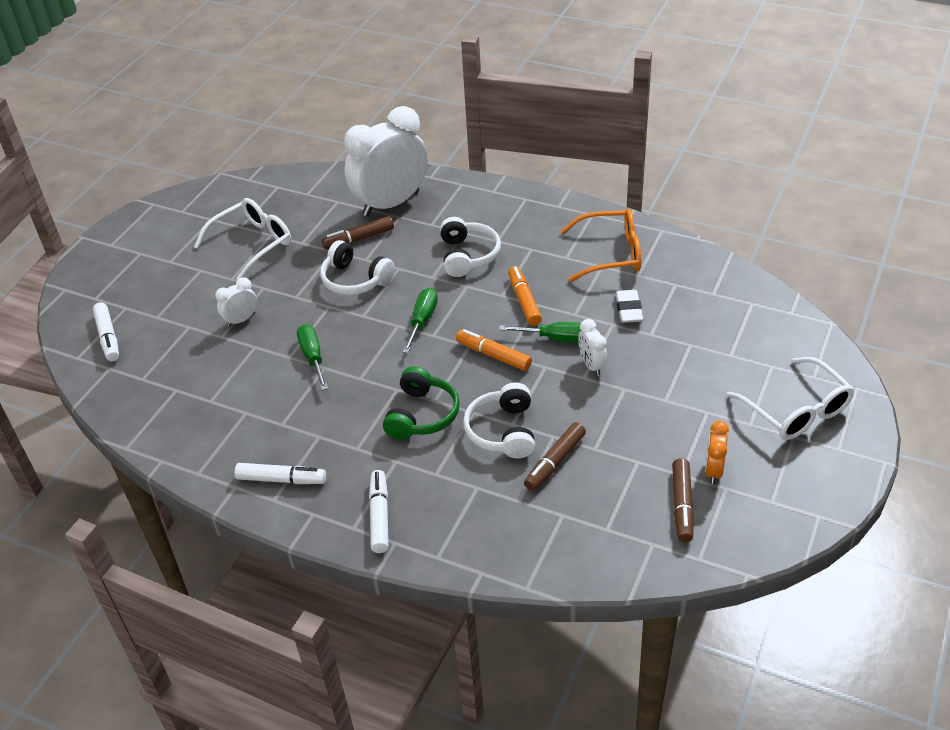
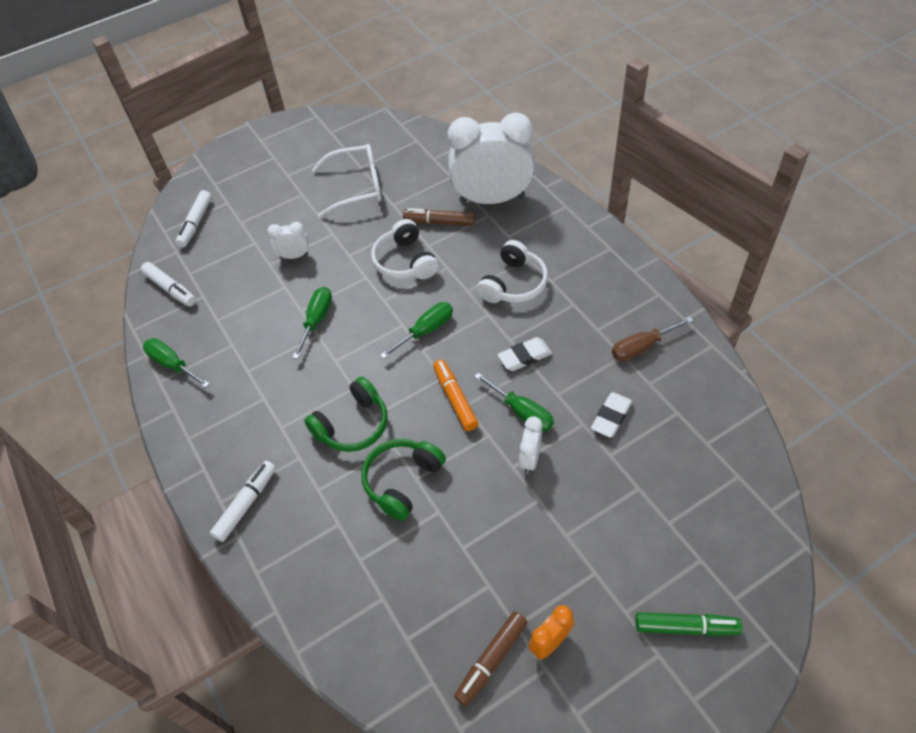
camera: 35 degrees right, 10 degrees up
white marker [235,463,326,484] -> white marker moved to [141,262,196,307]
white headphones [463,383,535,459] -> green headphones [361,439,446,521]
orange marker [508,266,542,326] -> white eraser [498,337,552,371]
brown marker [524,422,586,491] -> none
orange glasses [560,209,641,282] -> brown screwdriver [612,317,694,361]
white glasses [727,357,855,440] -> green marker [636,612,742,636]
none -> green screwdriver [143,338,210,388]

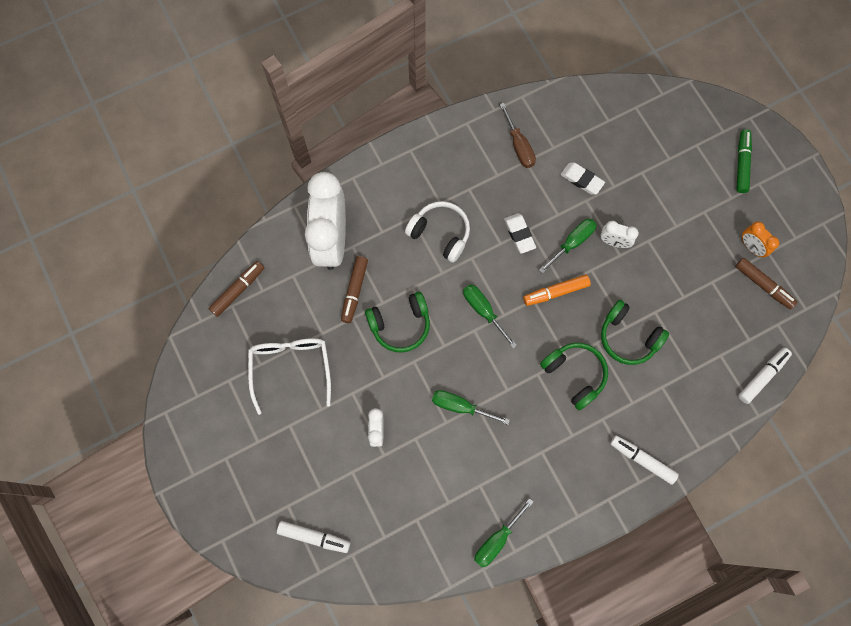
camera: 90 degrees left, 20 degrees up
white marker [141,262,196,307] -> white marker moved to [738,348,792,404]
white headphones [371,219,439,279] -> green headphones [365,292,430,353]
none -> brown marker [208,261,264,317]

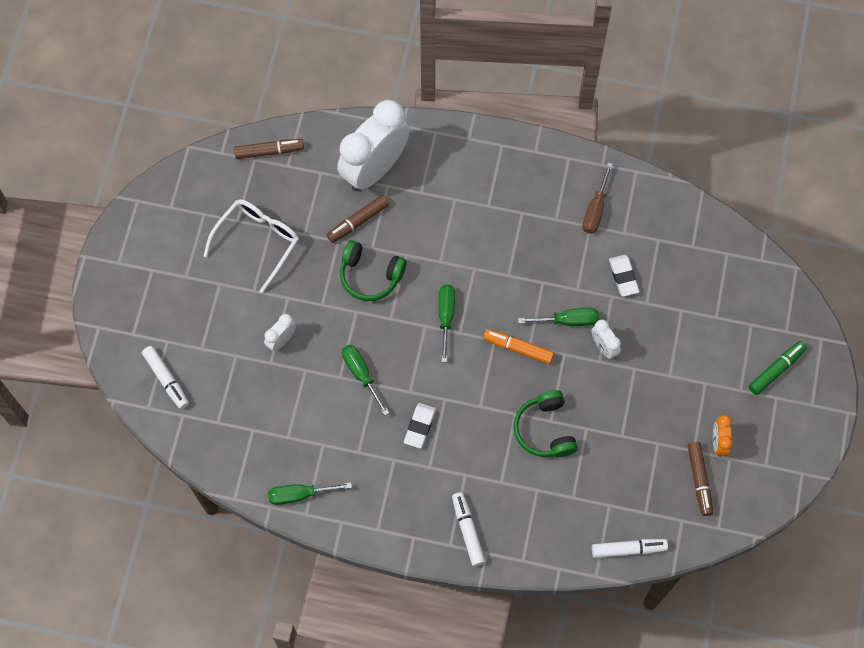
camera: 40 degrees right, 5 degrees down
white headphones [405,201,470,263] -> none
white eraser [504,213,536,254] -> white eraser moved to [404,403,436,449]
green headphones [540,343,608,410] -> none

